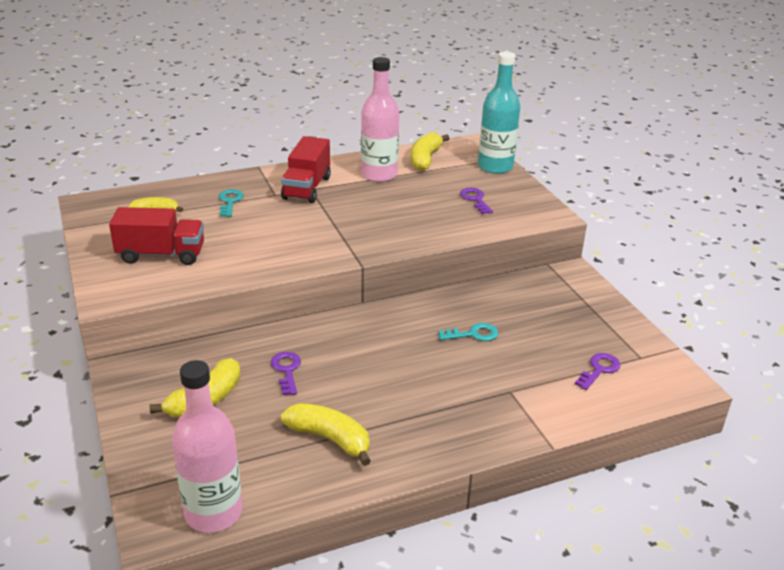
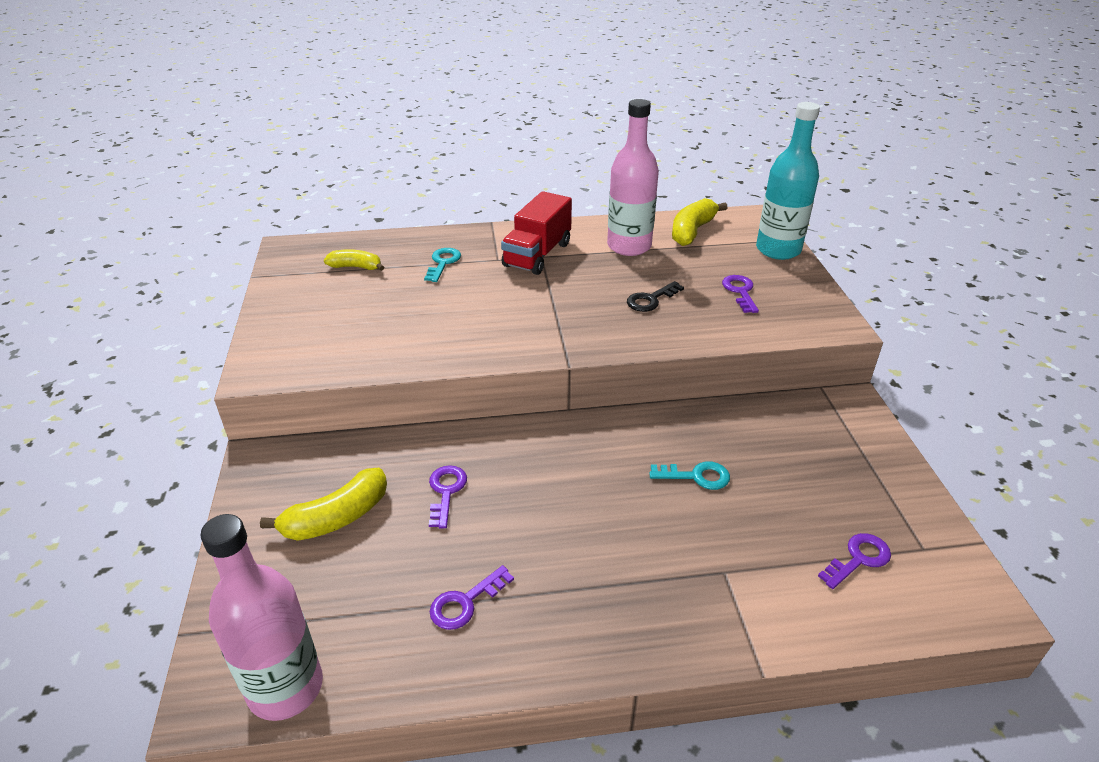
camera: 15 degrees right, 5 degrees up
red truck [109,207,204,265] -> none
yellow banana [281,403,371,466] -> purple key [430,565,514,630]
none -> black key [627,281,684,312]

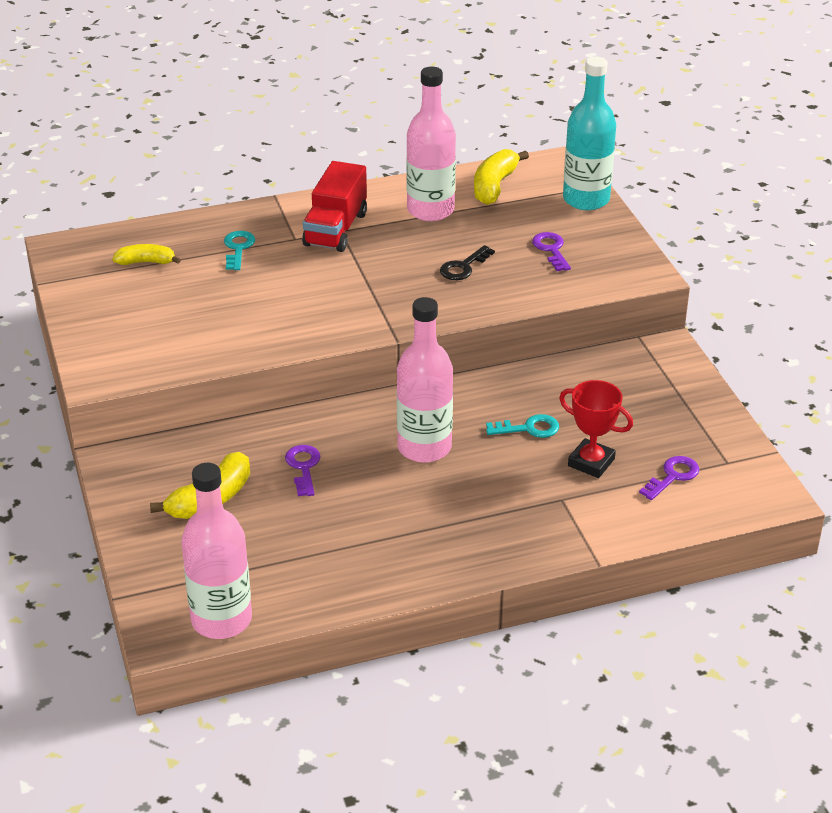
camera: 10 degrees left, 0 degrees up
purple key [430,565,514,630] -> none
none -> pink bottle [397,297,453,463]
none -> red trophy [559,380,633,478]

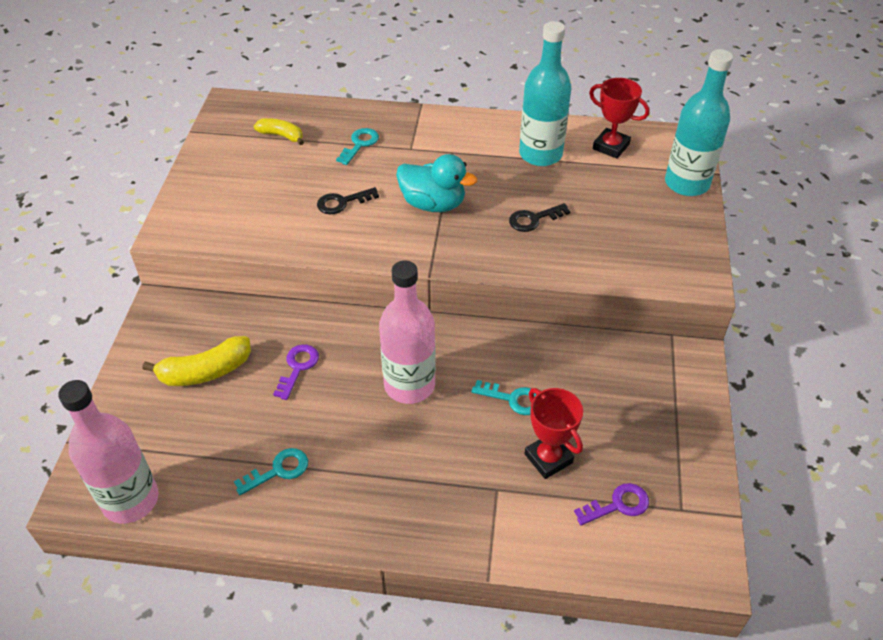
camera: 25 degrees right, 10 degrees up
red truck [302,161,367,252] -> none
pink bottle [406,67,456,221] -> turquoise bottle [519,21,571,166]
yellow banana [474,149,529,205] -> red trophy [589,78,650,159]
purple key [532,232,571,271] -> none
none -> turquoise key [234,448,308,495]
none -> black key [317,187,379,214]
none -> turquoise duck [396,154,477,212]

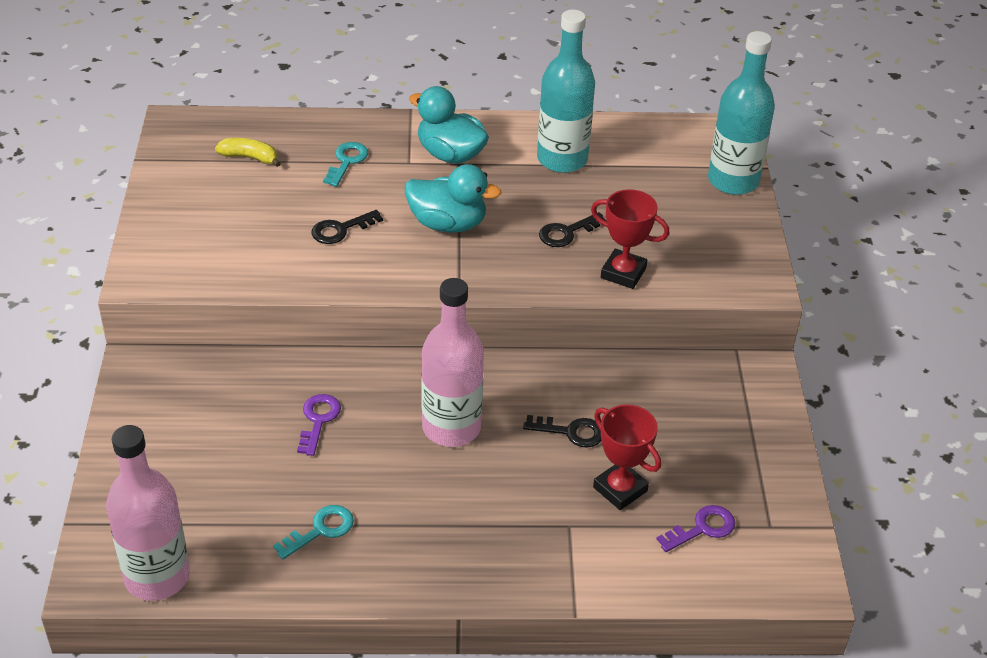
camera: 10 degrees left, 5 degrees down
yellow banana [143,336,251,386] -> none
turquoise key [472,380,537,415] -> black key [523,415,602,447]
red trophy [589,78,650,159] -> red trophy moved to [591,189,670,289]
none -> turquoise duck [409,86,489,164]

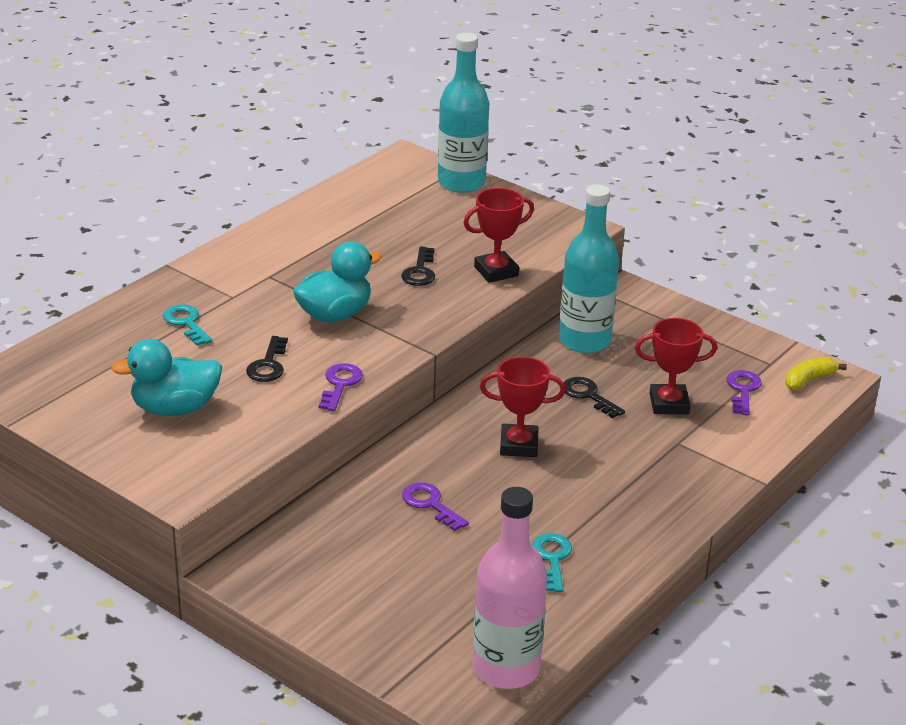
camera: 50 degrees left, 10 degrees down
yellow banana [215,138,281,167] -> yellow banana moved to [785,357,847,390]
turquoise duck [409,86,489,164] -> turquoise duck moved to [111,339,222,416]
pink bottle [421,278,484,447] -> red trophy [480,357,566,457]
black key [523,415,602,447] -> black key turned 90 degrees counterclockwise [564,377,625,418]
turquoise bottle [537,10,595,173] -> turquoise bottle moved to [559,184,619,353]
none -> purple key [319,363,363,411]

